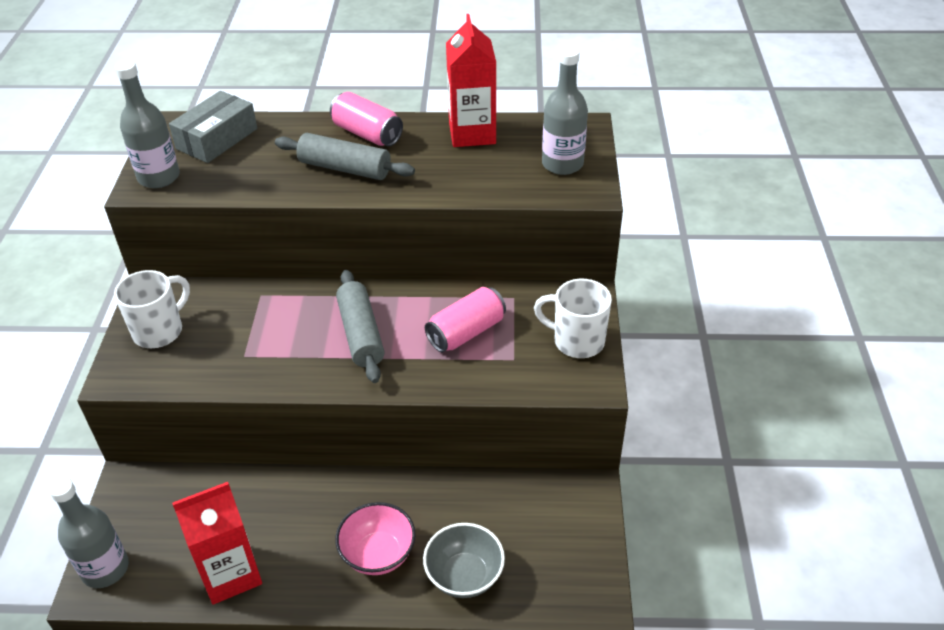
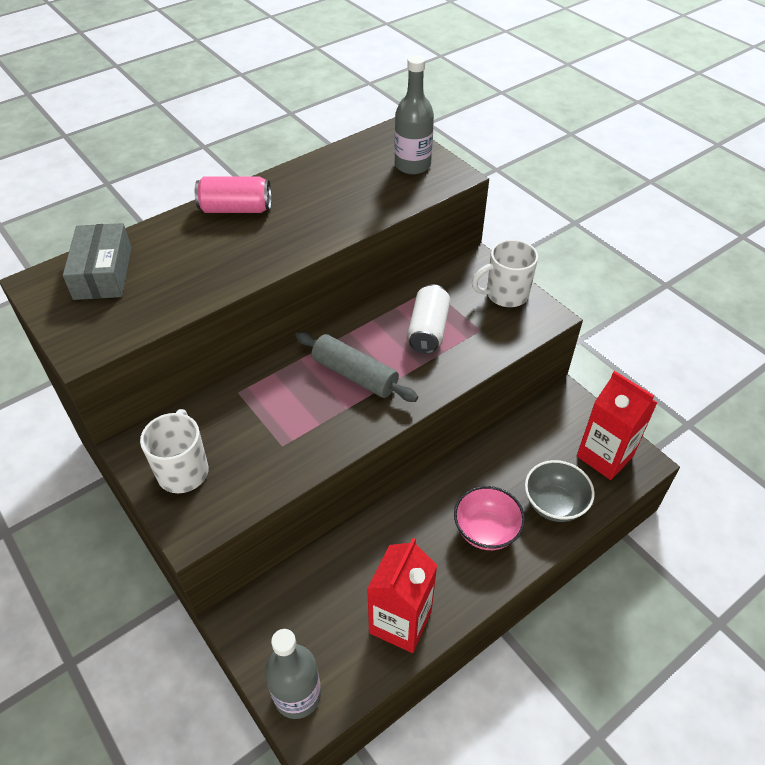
camera: 40 degrees left, 5 degrees up
grey bottle [115,60,180,188] -> none
grey rolling pin [275,133,415,180] -> none
pink can [425,287,506,352] -> white can [407,284,450,354]
red carton [446,14,496,147] -> red carton moved to [577,371,658,480]

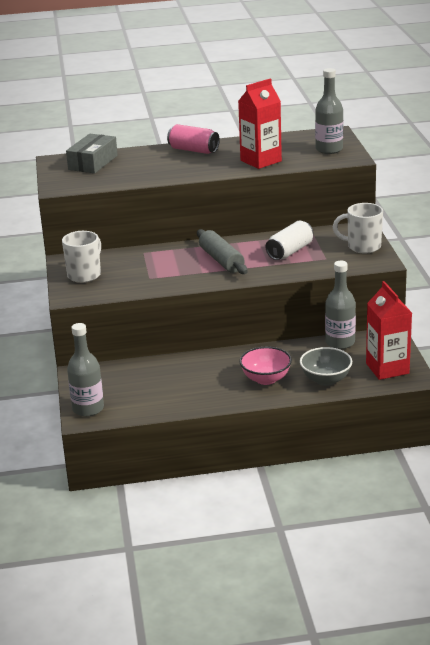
camera: 30 degrees right, 20 degrees down
red carton [367,538,437,653] -> red carton moved to [238,78,282,169]
none -> grey bottle [325,261,356,349]

